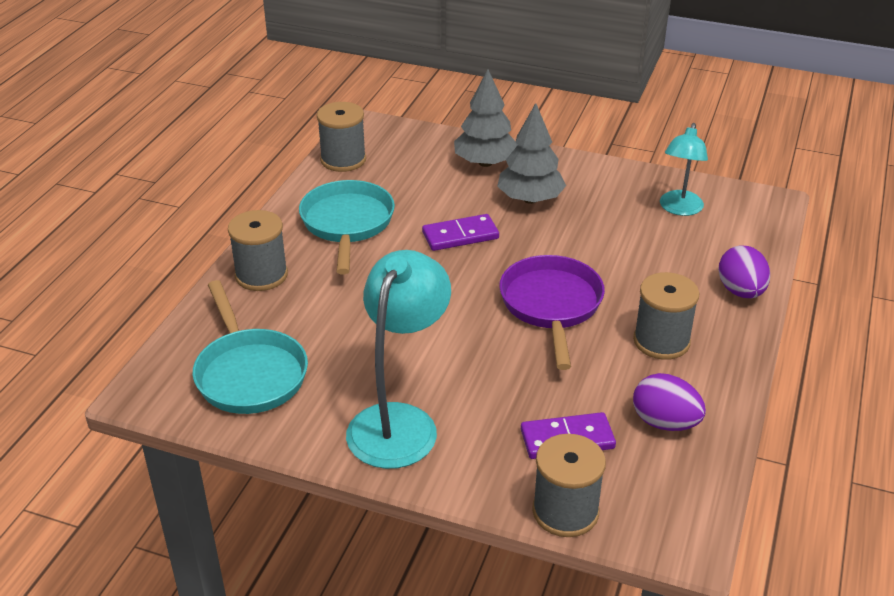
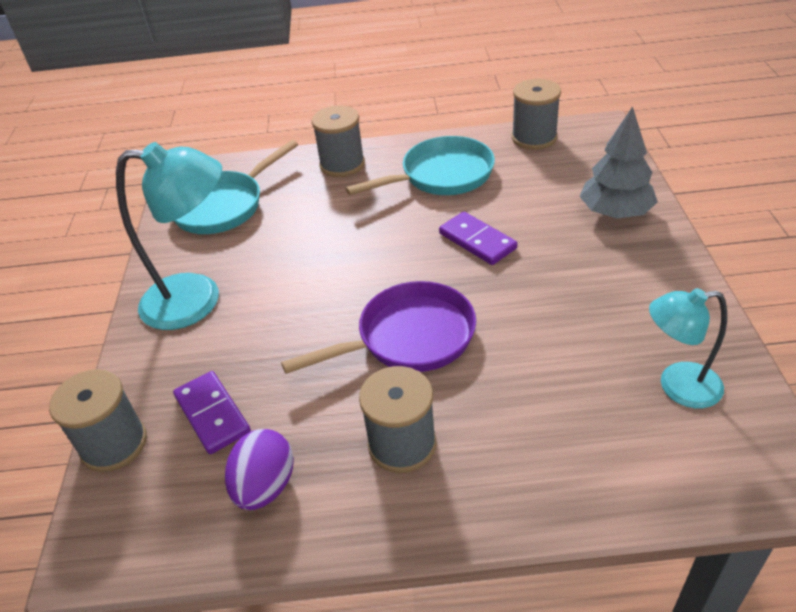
camera: 70 degrees right, 5 degrees up
grey tree [497,103,566,204] -> none
purple egg [718,245,770,298] -> none

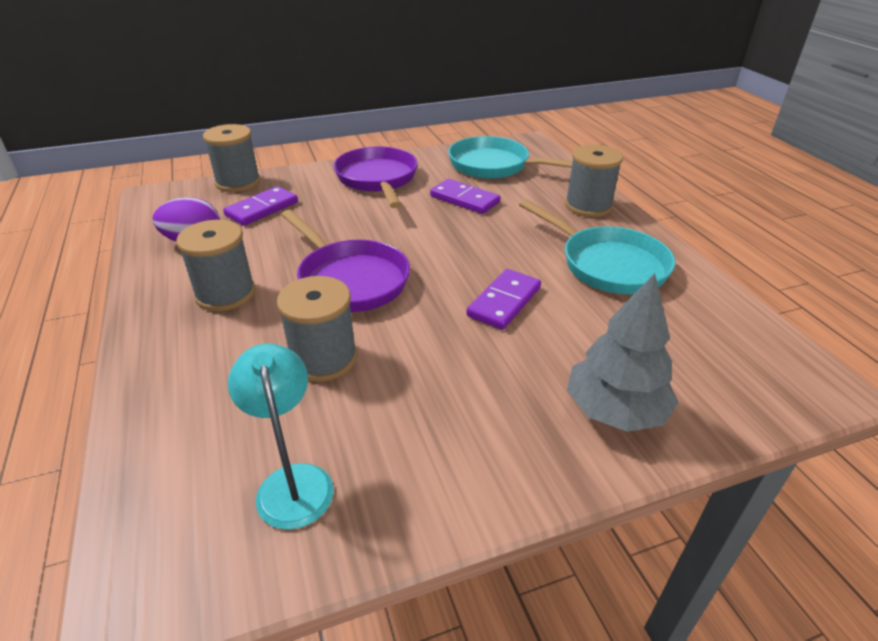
camera: 70 degrees right, 5 degrees down
turquoise lamp [116,142,222,330] -> purple pan [333,147,418,208]
grey spool [512,79,561,150] -> grey spool moved to [277,276,357,382]
none -> purple domino [430,179,501,214]

